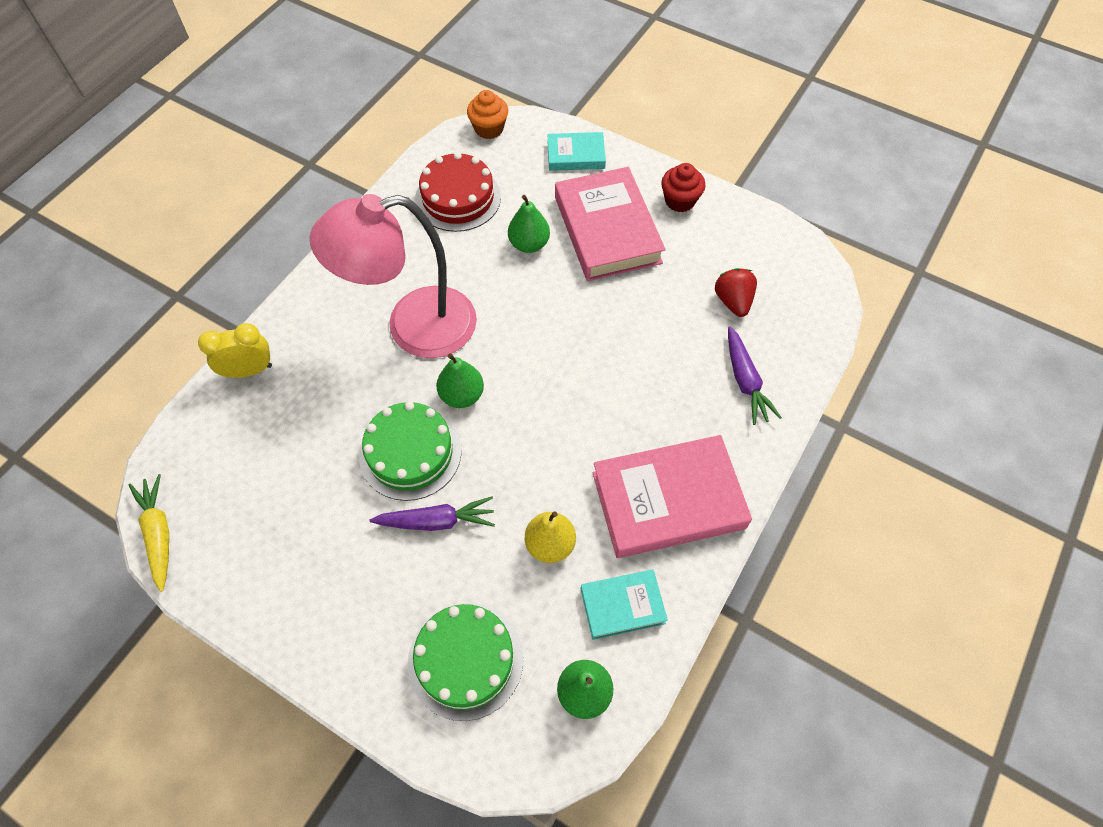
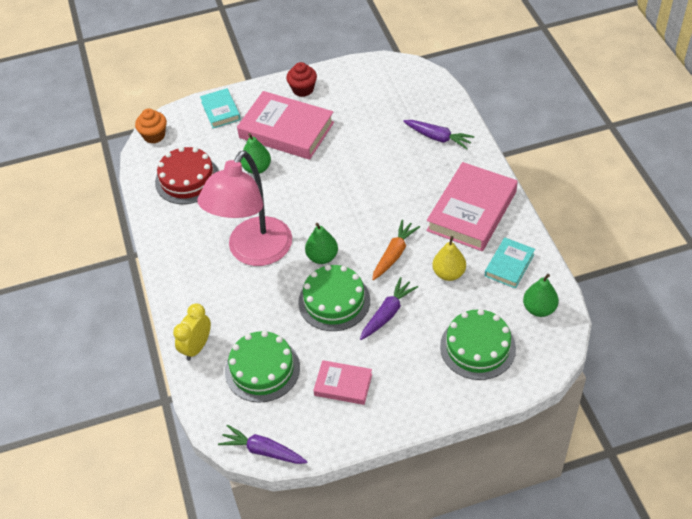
camera: 45 degrees left, 10 degrees down
yellow carrot [128,474,169,592] -> purple carrot [218,425,308,464]
turquoise book [547,132,606,171] -> turquoise book turned 60 degrees counterclockwise [200,88,241,128]
red strawberry [715,268,757,317] -> none
none -> green cake [225,331,300,403]
none -> pink book [313,360,372,405]
none -> orange carrot [372,219,420,280]

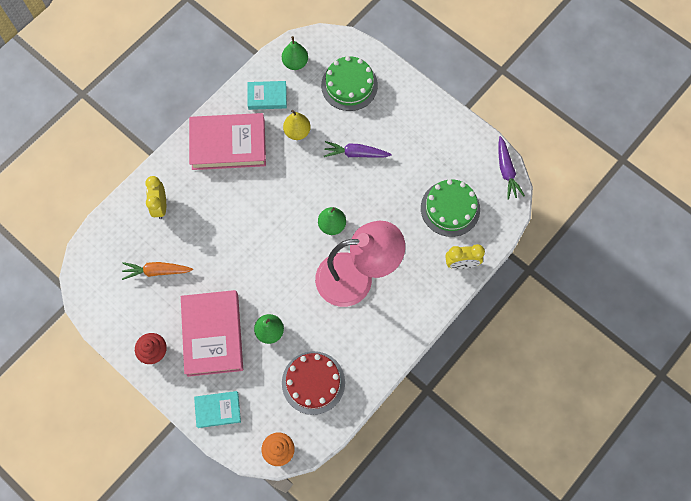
camera: 125 degrees left, 20 degrees up
turquoise book [200,88,241,128] -> turquoise book turned 45 degrees clockwise [194,391,241,428]
green cake [298,265,370,331] -> none
pink book [313,360,372,405] -> none
orange carrot [372,219,420,280] -> orange carrot moved to [122,262,193,280]
purple carrot [403,120,474,149] -> yellow clock [145,176,166,219]

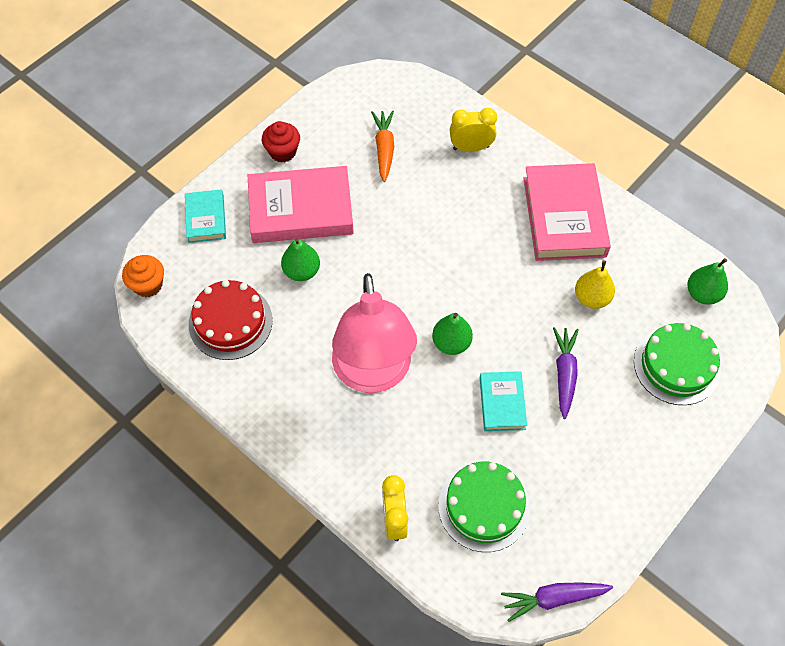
camera: 90 degrees right, 10 degrees down
turquoise book [248,81,287,110] -> turquoise book moved to [480,371,527,431]

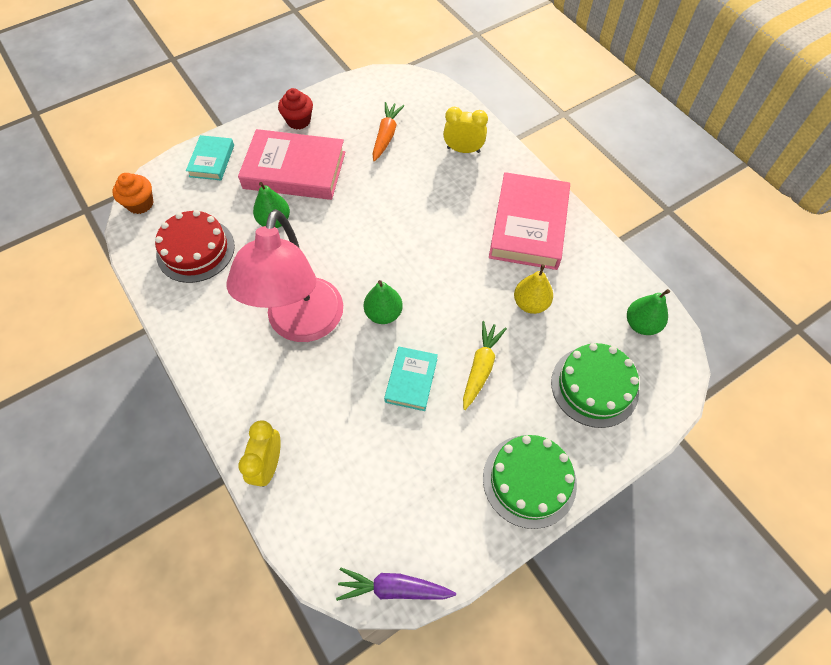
camera: 15 degrees right, 0 degrees up
green cake [438,462,531,552] -> green cake moved to [483,435,577,529]
purple carrot [553,327,579,419] -> yellow carrot [463,321,507,410]

